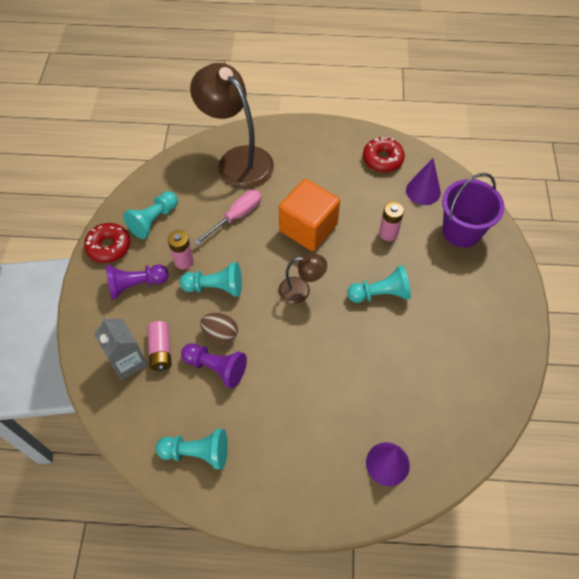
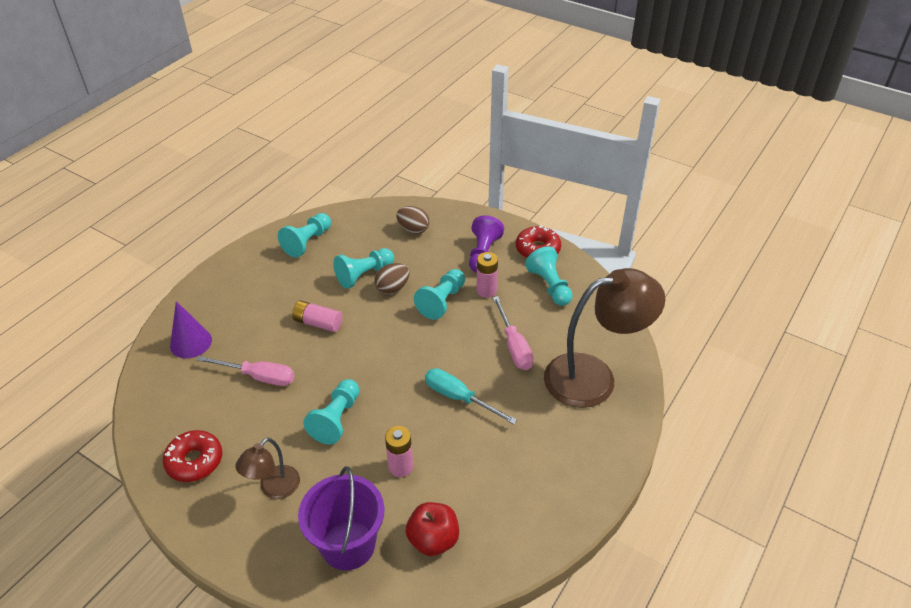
camera: 120 degrees right, 15 degrees down
grey carton [94,317,148,380] -> brown egg [396,206,430,234]
pink battery [147,321,172,371] -> pink battery moved to [292,301,342,332]
purple pawn [181,343,247,388] -> turquoise pawn [333,248,394,289]
brown lamp [278,253,327,304] -> brown lamp moved to [235,438,300,499]
orange cube [279,179,340,251] -> turquoise screwdriver [425,368,517,425]
red donut [363,136,405,172] -> red donut moved to [163,430,222,482]
purple cone [406,158,441,205] -> red apple [406,502,459,556]
none -> pink screwdriver [197,356,294,386]

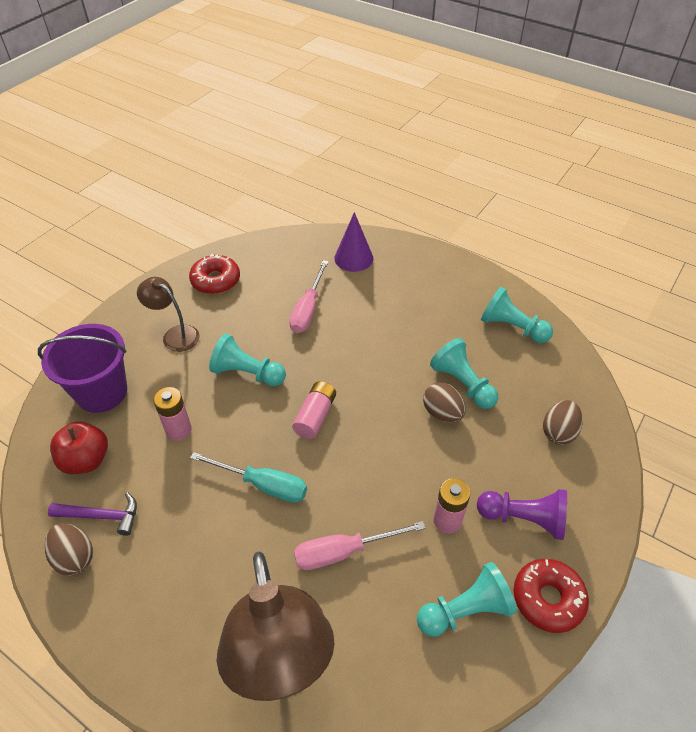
camera: 90 degrees right, 5 degrees up
pink battery [292,301,342,332] -> pink battery moved to [292,381,336,439]
turquoise pawn [414,269,465,320] -> none
turquoise screwdriver [425,368,517,425] -> turquoise screwdriver turned 75 degrees clockwise [190,452,307,503]
none -> brown egg [45,523,93,576]
none -> purple hammer [48,492,137,536]

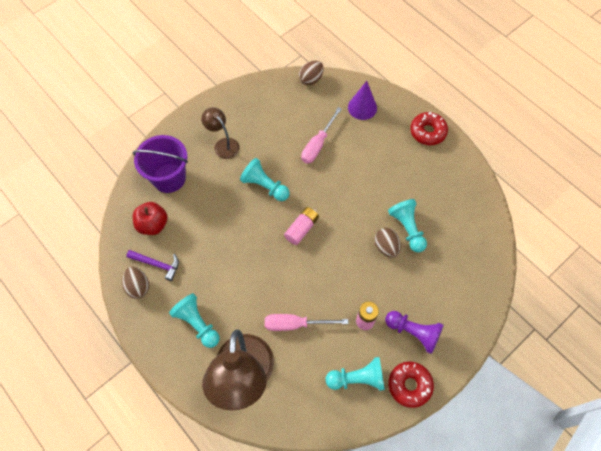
camera: 15 degrees right, 15 degrees up
pink battery [154,387,192,441] -> none
red donut [189,254,240,294] -> red donut moved to [410,112,448,145]
turquoise screwdriver [190,452,307,503] -> none
turquoise pawn [481,287,553,343] -> turquoise pawn moved to [169,293,220,348]
brown egg [543,400,583,445] -> brown egg moved to [299,61,324,86]

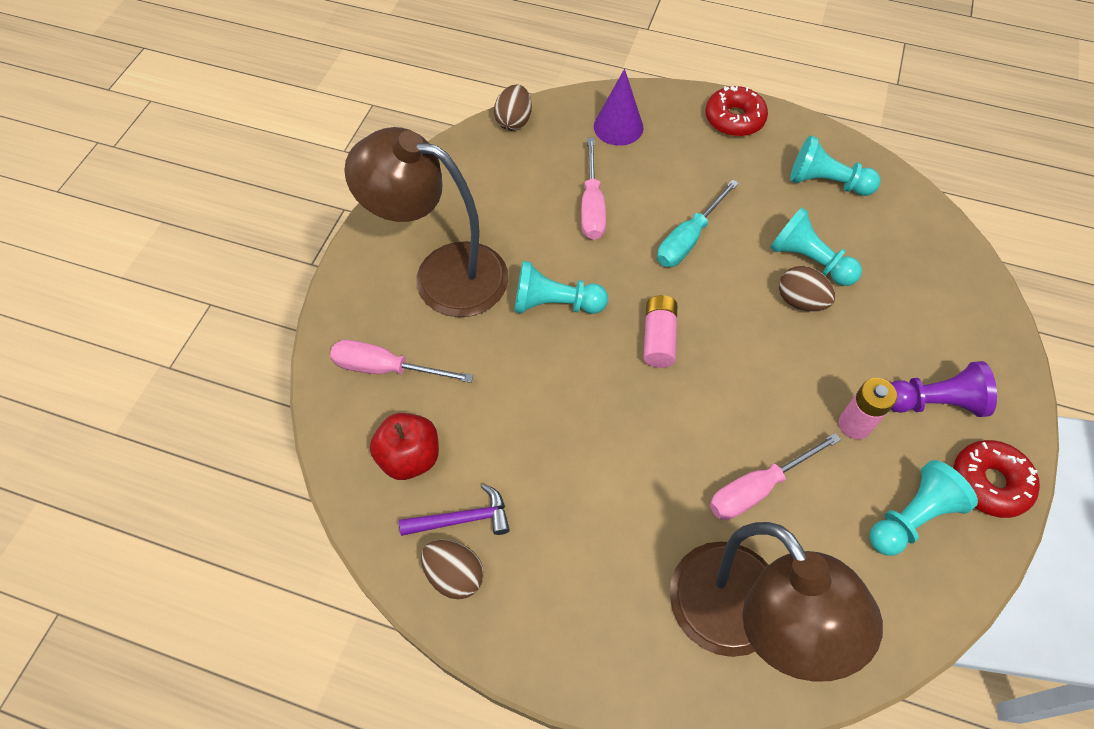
camera: 30 degrees left, 5 degrees down
purple bucket [133,135,188,193] -> pink screwdriver [330,340,474,383]
turquoise pawn [169,293,220,348] -> turquoise pawn moved to [790,135,880,196]
brown lamp [201,107,240,159] -> brown lamp [344,127,509,317], size x1.98
none -> turquoise screwdriver [657,179,739,267]

